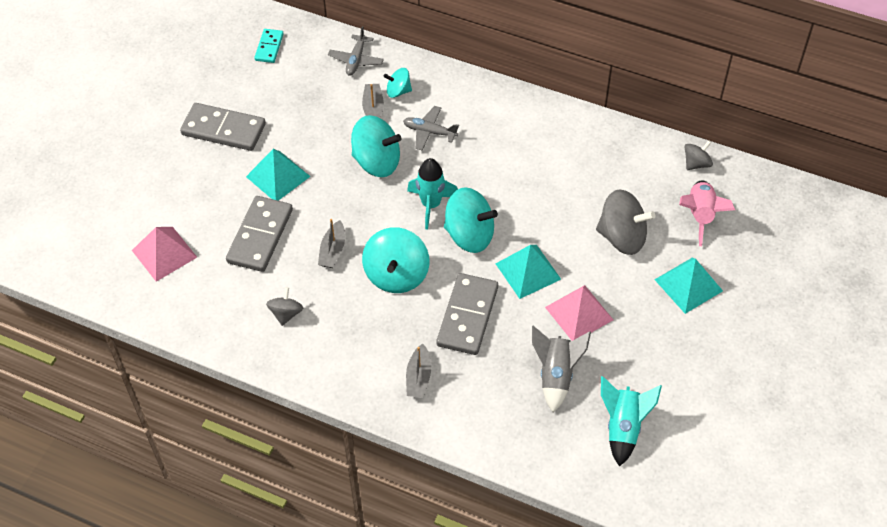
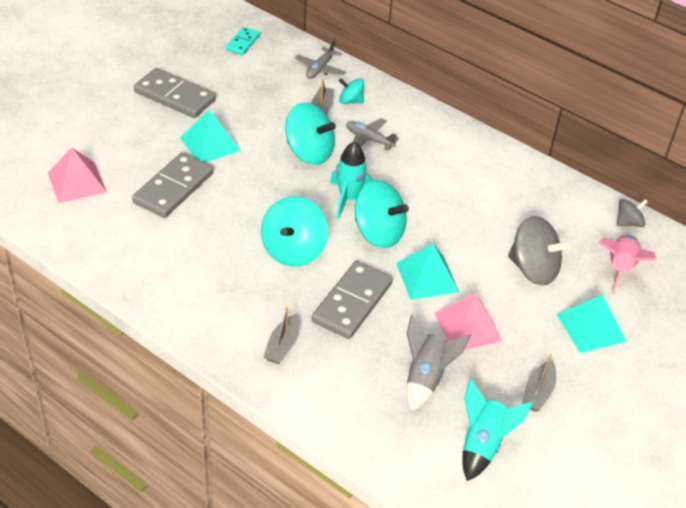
camera: 10 degrees right, 10 degrees down
grey spinning top [266,287,303,326] -> none
grey boat [318,219,345,268] -> grey boat moved to [522,354,556,412]

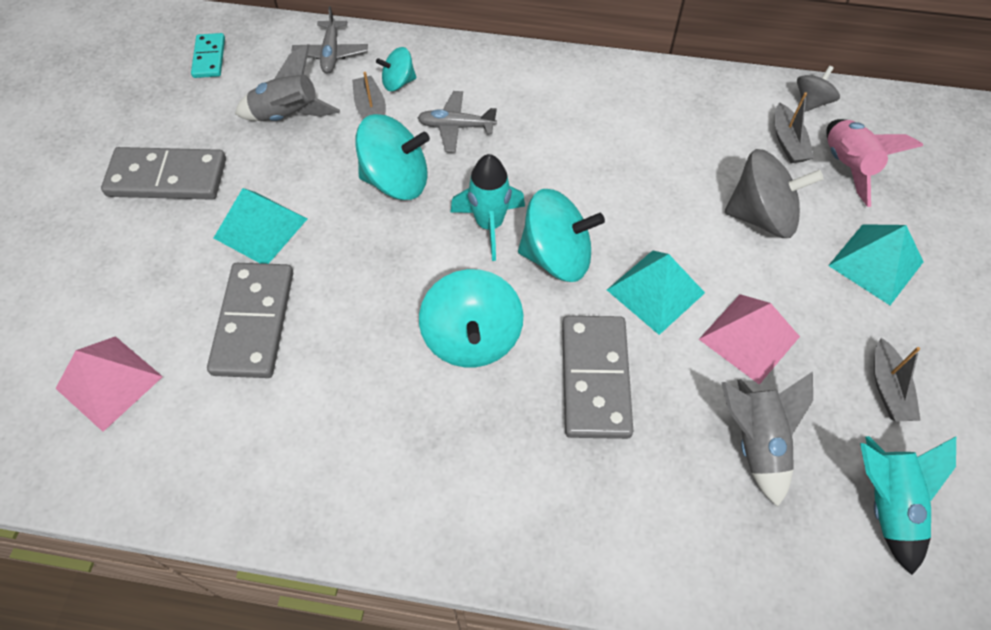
camera: 25 degrees left, 15 degrees up
grey boat [263,307,300,364] -> grey boat moved to [775,92,814,163]
none -> grey rocket [235,44,340,121]

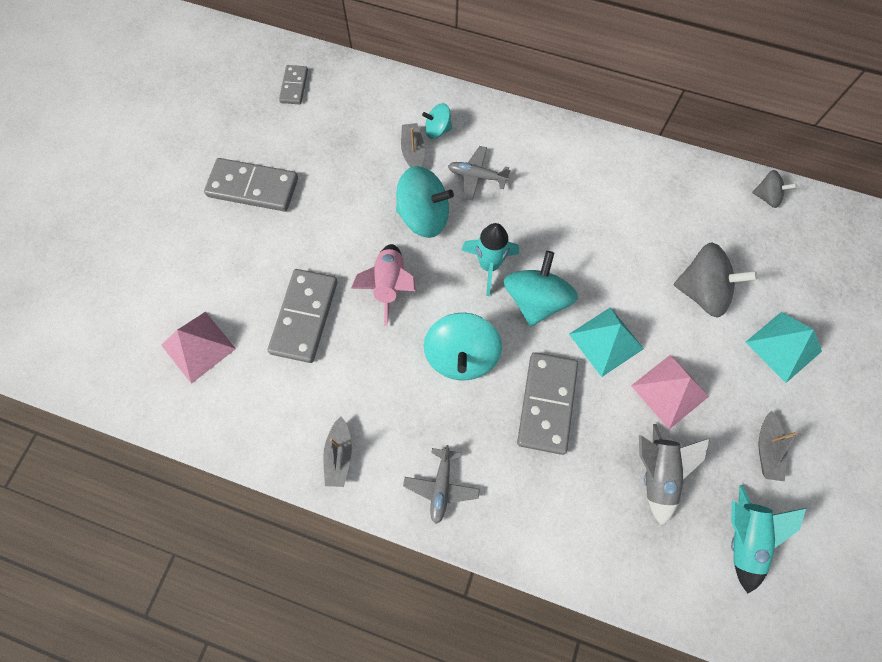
camera: 10 degrees right, 10 degrees up
turquoise domino [191,33,225,78] -> grey domino [279,65,308,104]
turquoise pyramid [214,188,307,264] -> none
grey rocket [235,44,340,121] -> none
grey plane [291,6,368,73] -> grey plane moved to [403,445,480,524]
turquoise spinning top [518,189,605,282] -> turquoise spinning top turned 90 degrees counterclockwise [504,251,578,327]
grey boat [775,92,814,163] -> grey boat moved to [323,416,352,487]
grey spinning top [797,66,840,112] -> grey spinning top turned 60 degrees clockwise [752,170,797,208]
pink rocket [826,119,923,207] -> pink rocket moved to [351,244,416,326]

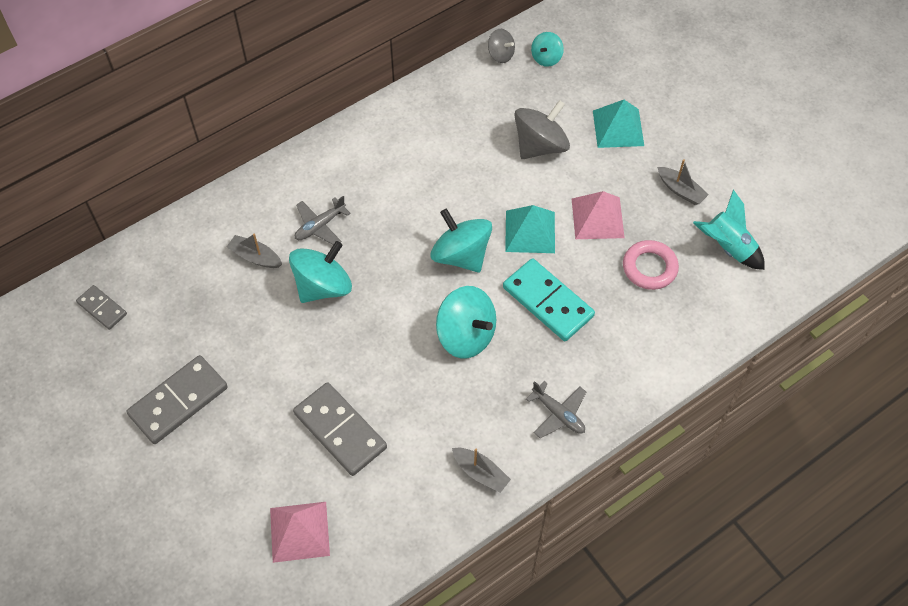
camera: 55 degrees left, 10 degrees down
pink rocket [351,244,416,326] -> none
turquoise spinning top [422,103,452,139] -> turquoise spinning top moved to [531,32,564,67]
turquoise rocket [461,223,519,296] -> none
grey domino [517,352,578,455] -> turquoise domino [503,258,595,341]
grey rocket [639,424,710,526] -> pink ring [623,240,679,290]
grey spinning top [752,170,797,208] -> grey spinning top turned 75 degrees clockwise [488,29,515,63]

